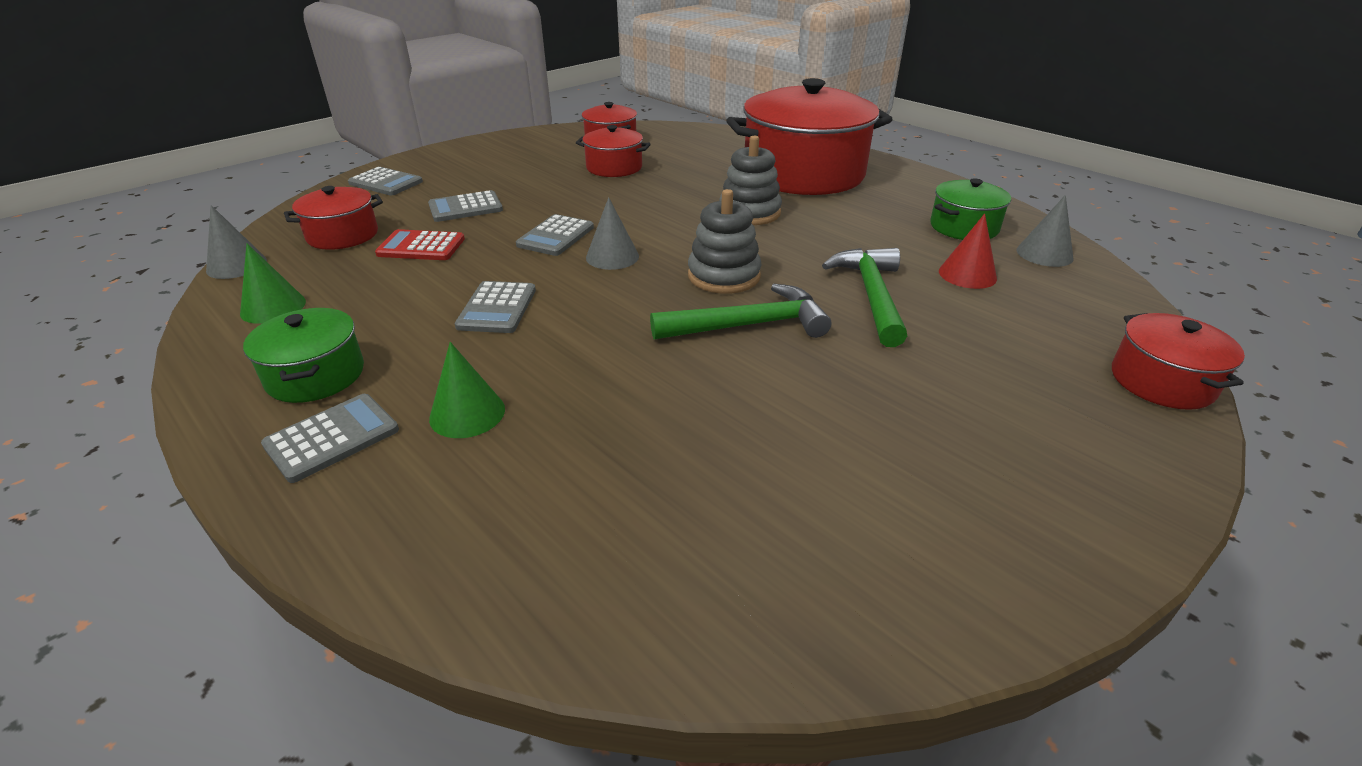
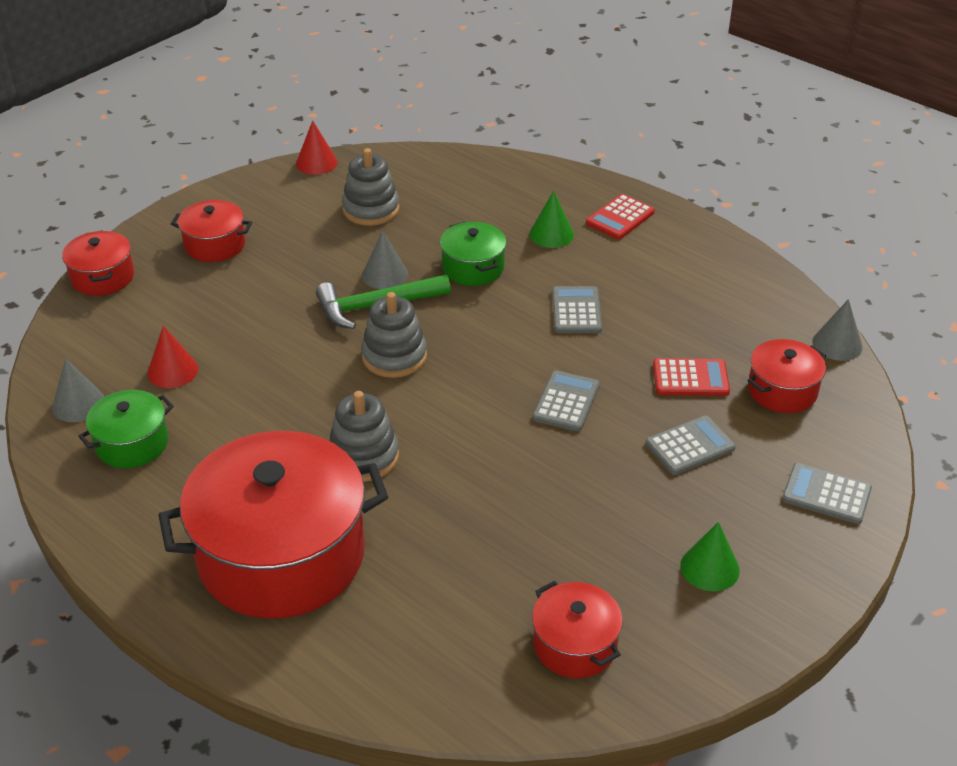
camera: 175 degrees right, 5 degrees up
green cone [240,243,306,324] -> green cone moved to [680,522,740,591]
green pot [243,308,364,403] -> green pot moved to [440,222,506,286]
grey calculator [261,394,399,483] -> red calculator [586,194,655,239]
red pot [576,125,651,177] -> red pot moved to [171,200,252,262]
grey cone [586,197,639,270] -> grey cone moved to [362,231,408,289]
green hammer [822,248,907,347] -> none
none -> red cone [296,120,338,175]
none -> grey stacking toy [342,148,400,226]

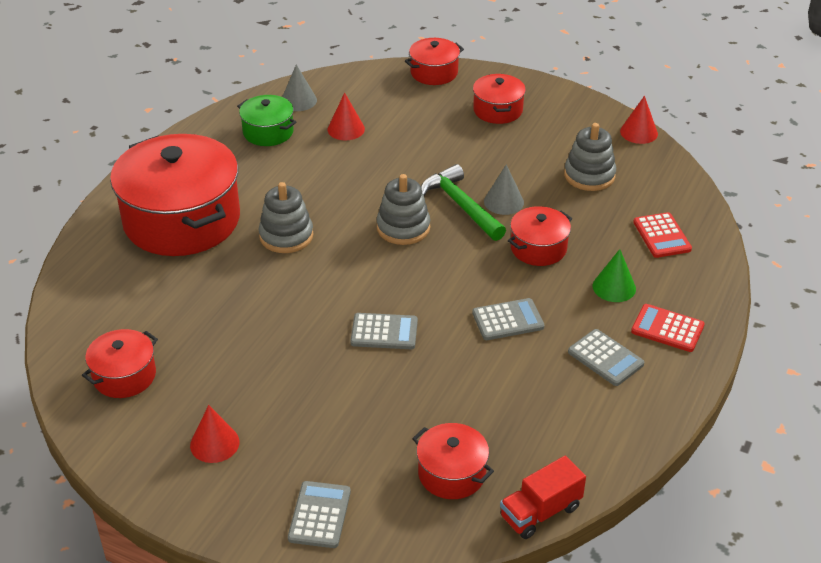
camera: 75 degrees right, 0 degrees up
green pot [440,222,506,286] -> red pot [508,206,572,266]
grey calculator [645,415,736,475] -> grey calculator moved to [568,329,644,386]
red calculator [653,358,730,396] -> red calculator moved to [633,212,692,258]
green cone [680,522,740,591] -> red cone [190,405,239,463]
grey cone [812,299,863,361] -> red truck [500,456,586,539]

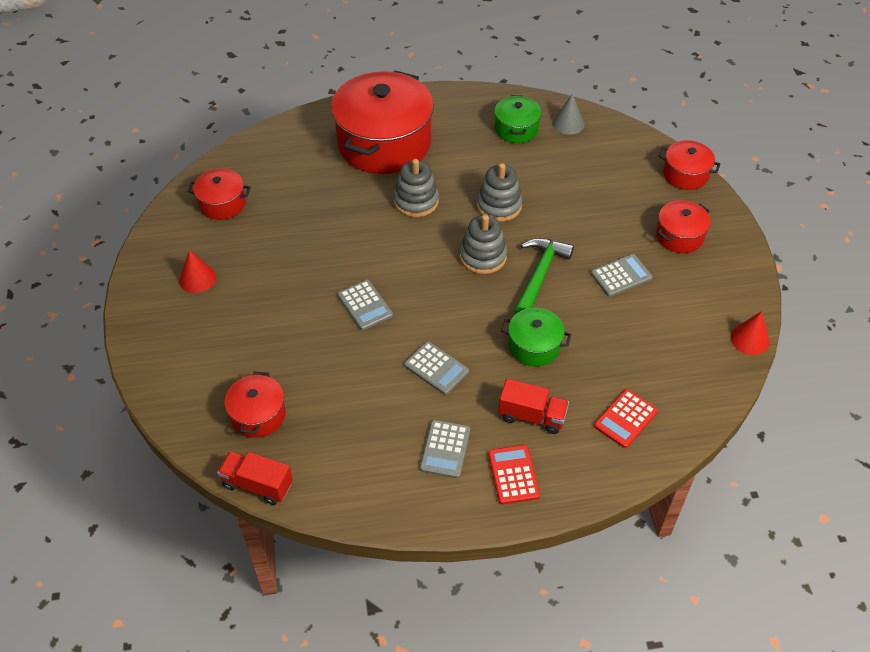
camera: 55 degrees right, 10 degrees up
grey calculator [288,481,351,548] -> grey calculator moved to [591,254,653,297]
red cone [328,93,365,140] -> none
grey cone [484,164,524,215] -> none
red pot [508,206,572,266] -> green pot [501,308,572,367]
grey stacking toy [564,123,616,191] -> grey stacking toy moved to [477,163,523,222]
green cone [593,249,636,302] -> red truck [498,379,569,434]

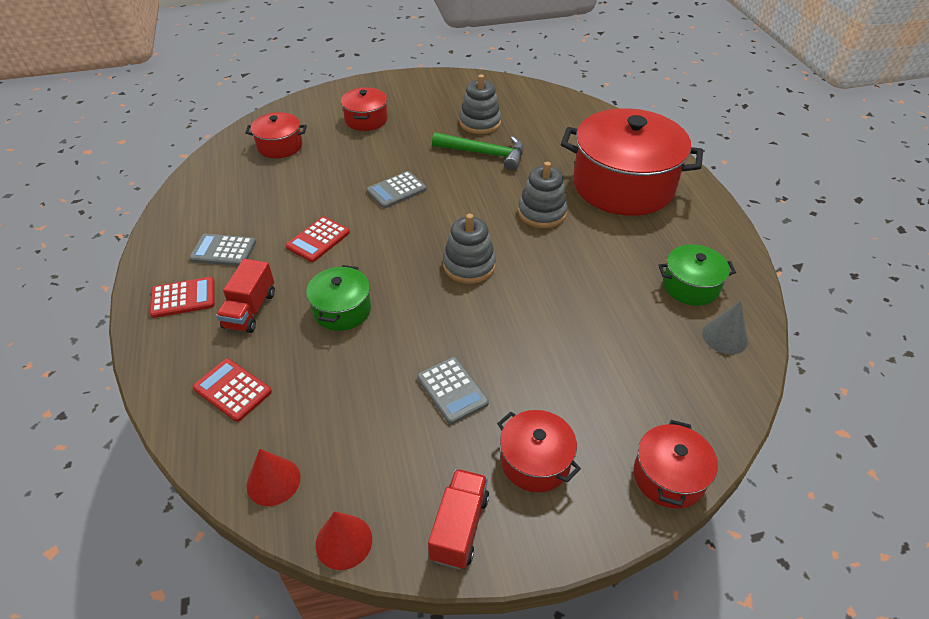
camera: 85 degrees right, 5 degrees down
red cone [179,250,216,293] -> red cone moved to [246,449,300,506]
red pot [188,169,251,220] -> red pot moved to [341,87,388,131]
red truck [217,451,293,505] -> red truck moved to [428,469,489,569]
grey calculator [404,341,469,395] -> red calculator [286,217,350,262]
grey stacking toy [477,163,523,222] -> grey stacking toy moved to [459,74,501,134]
green hammer [514,238,574,314] -> green hammer moved to [432,132,524,171]

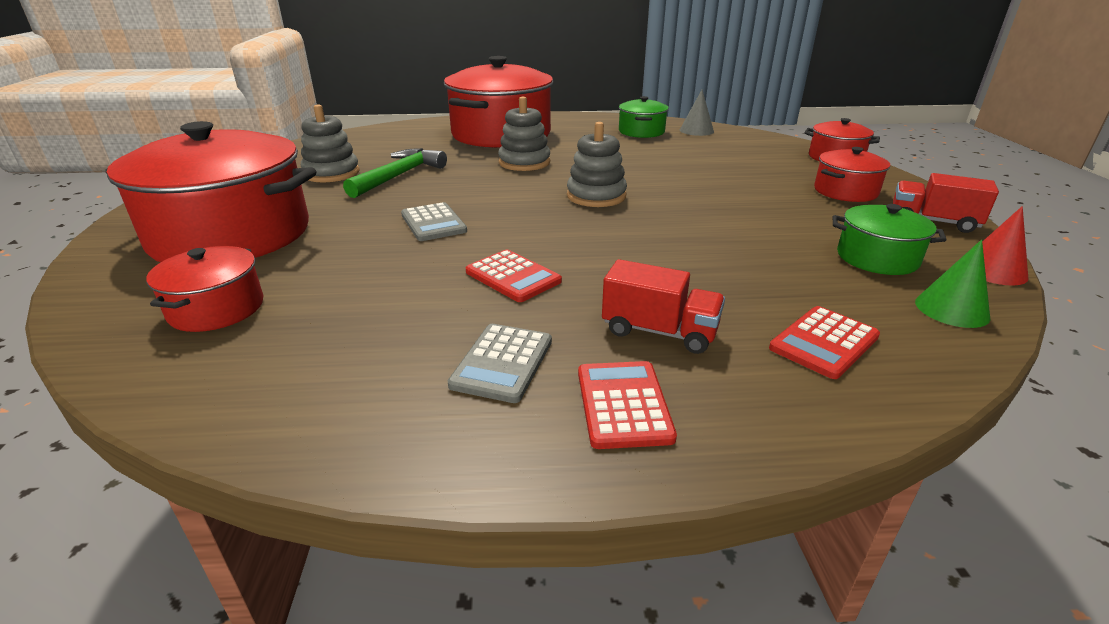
camera: 80 degrees left, 15 degrees down
red cone [246,449,300,506] -> green cone [915,240,990,328]
green pot [306,265,371,331] -> green pot moved to [833,204,947,275]
red pot [341,87,388,131] -> red pot [106,121,316,262], size x2.12
grey calculator [417,357,489,424] -> none

